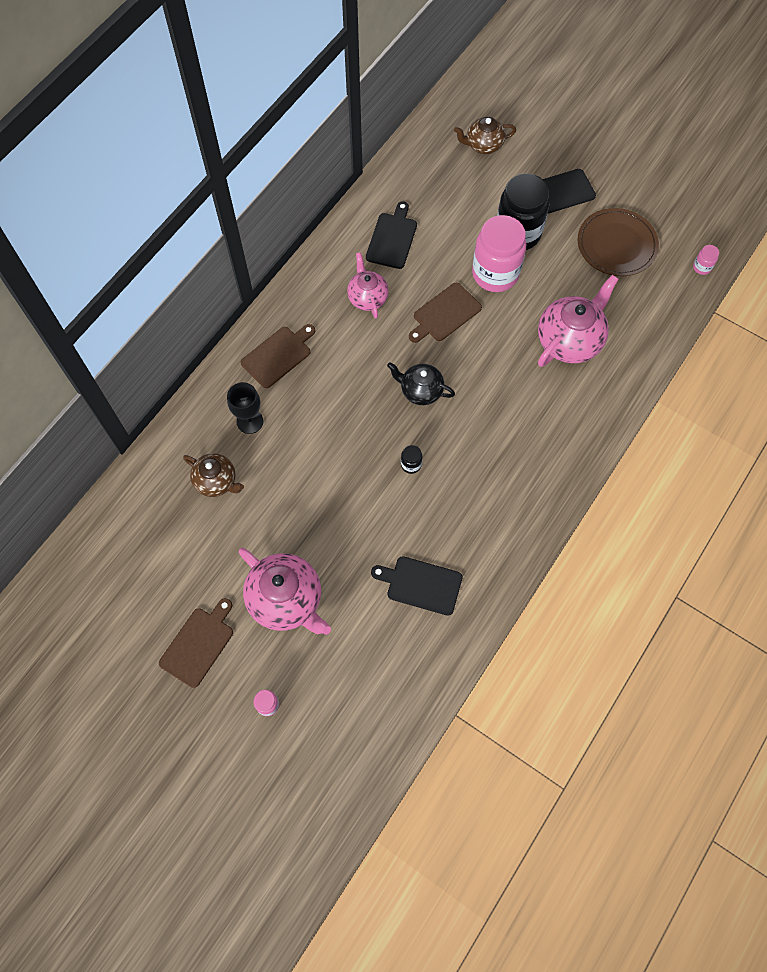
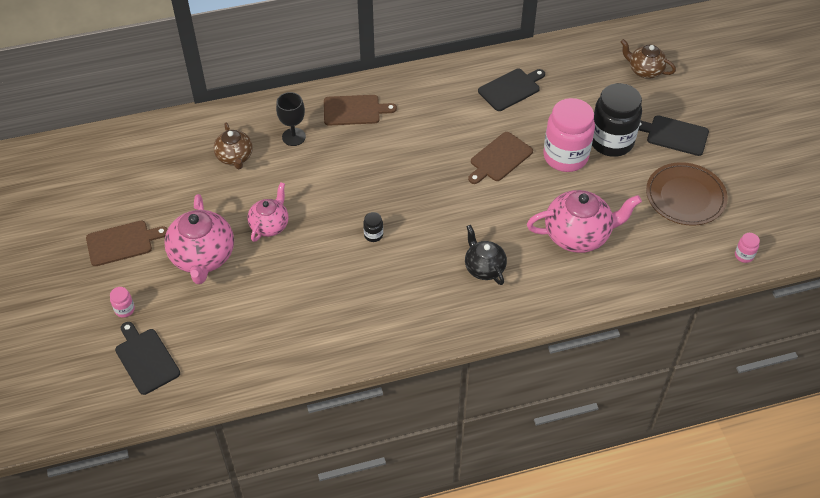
camera: 40 degrees right, 15 degrees down
pink teapot [347,252,389,318] -> pink teapot moved to [247,182,289,242]
black cutting board [371,556,462,616] -> black cutting board moved to [115,322,180,395]
black teapot [387,362,455,405] -> black teapot moved to [465,225,507,285]
brown cutting board [409,283,482,343] -> brown cutting board turned 45 degrees counterclockwise [468,132,533,184]

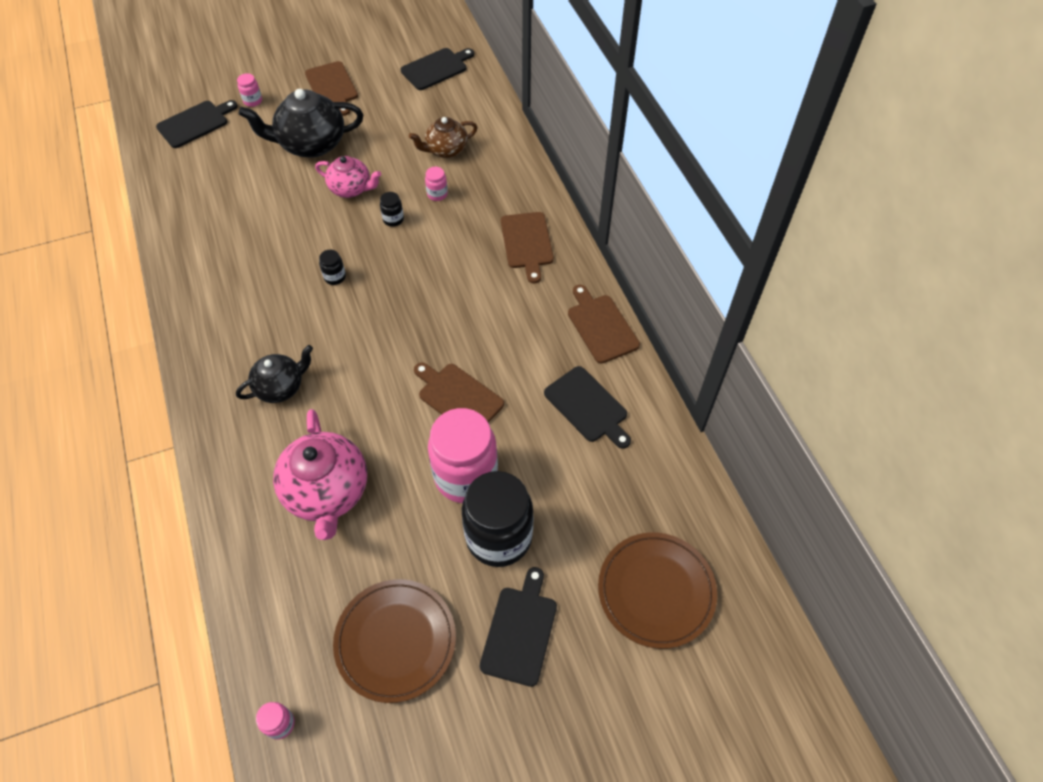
camera: 85 degrees right, 5 degrees up
pink teapot [164,194,234,284] -> black teapot [239,89,363,158]
black goblet [276,92,306,146] -> none
brown teapot [620,39,676,79] -> brown plate [598,532,717,649]
none -> black jar [380,192,404,227]
none -> black cutting board [400,48,474,90]
none -> pink jar [425,167,448,201]
none -> brown cutting board [568,285,640,364]

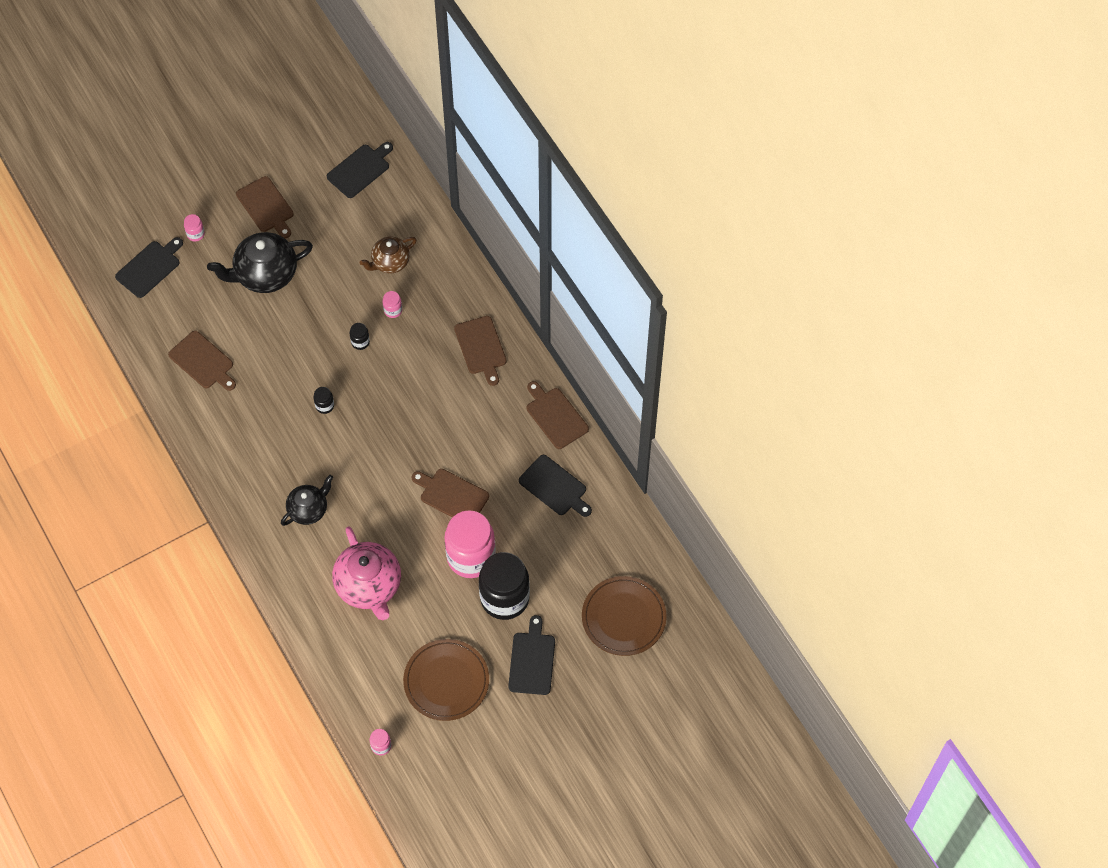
camera: 10 degrees left, 5 degrees up
pink teapot [315,156,381,198] -> none
none -> brown cutting board [168,331,236,391]

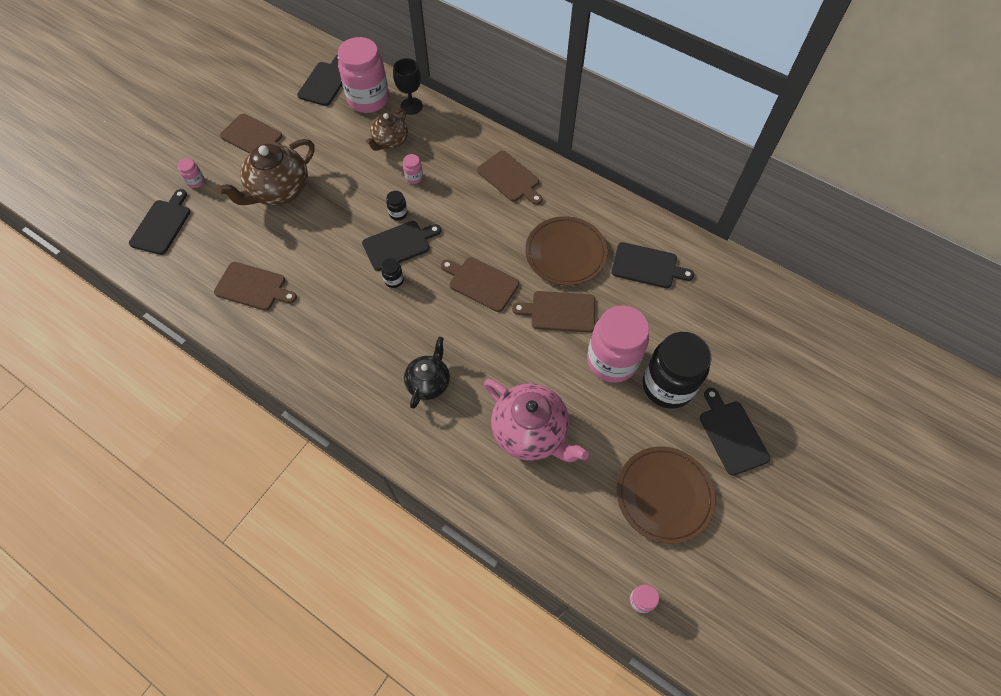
camera: 25 degrees left, 0 degrees up
black teapot [207,232,313,293] -> brown teapot [217,139,315,205]
brown cutting board [527,381,589,449] -> brown cutting board moved to [441,257,519,312]
brown plate [582,576,667,656] -> brown plate moved to [525,216,608,286]
none -> pink jar [338,37,389,113]
none -> black cutting board [362,221,441,271]
none -> black goblet [393,58,423,115]

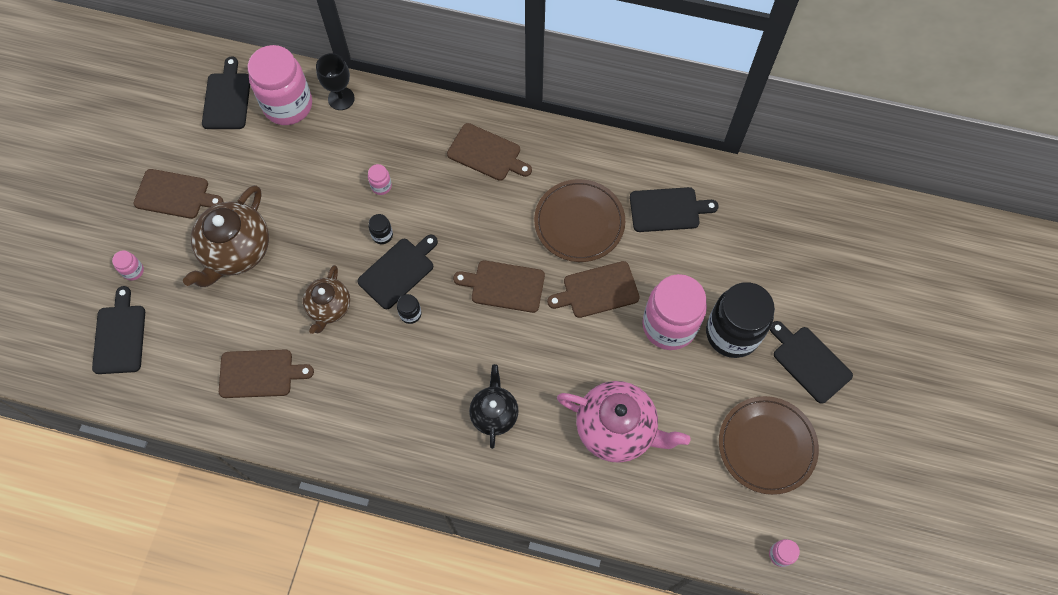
camera: 20 degrees left, 5 degrees up
brown teapot [366,108,408,151] -> brown teapot moved to [302,265,350,334]

